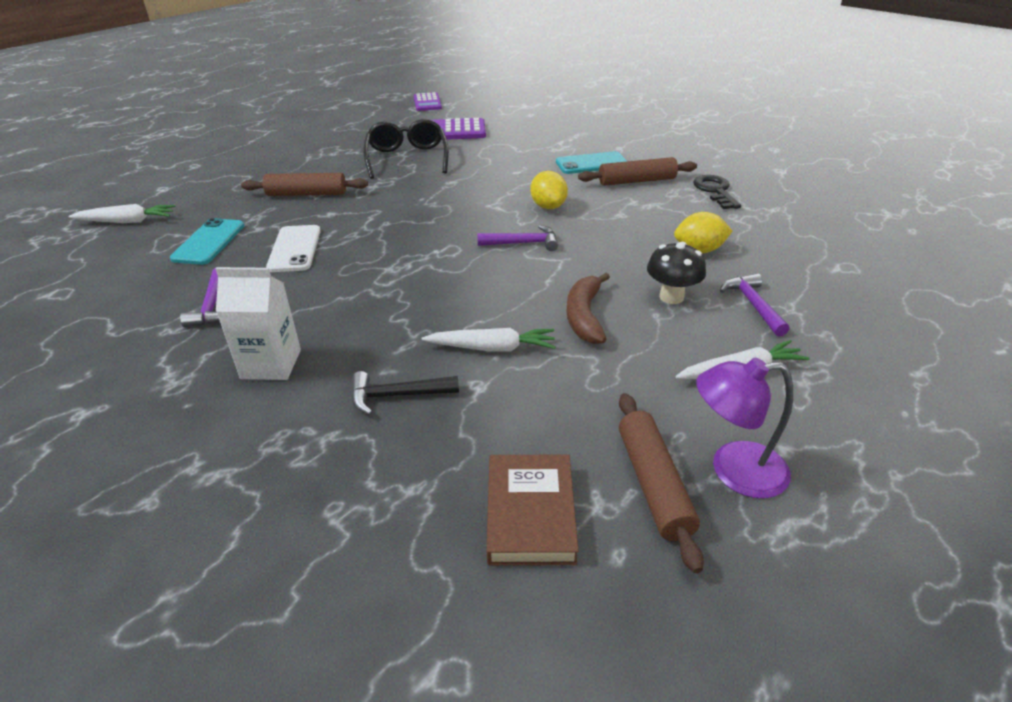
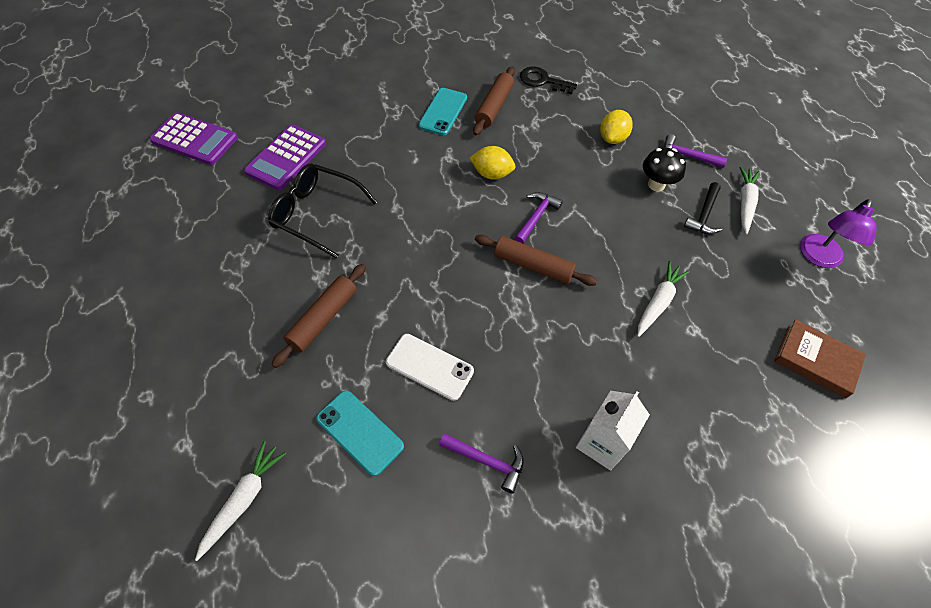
camera: 60 degrees left, 20 degrees up
black hammer [351,371,459,415] -> black hammer moved to [684,182,722,234]
purple calculator [414,92,442,111] -> purple calculator [149,112,238,165], size x1.50
brown banana [567,273,610,344] -> none
brown rolling pin [619,393,704,573] -> brown rolling pin moved to [475,235,597,286]

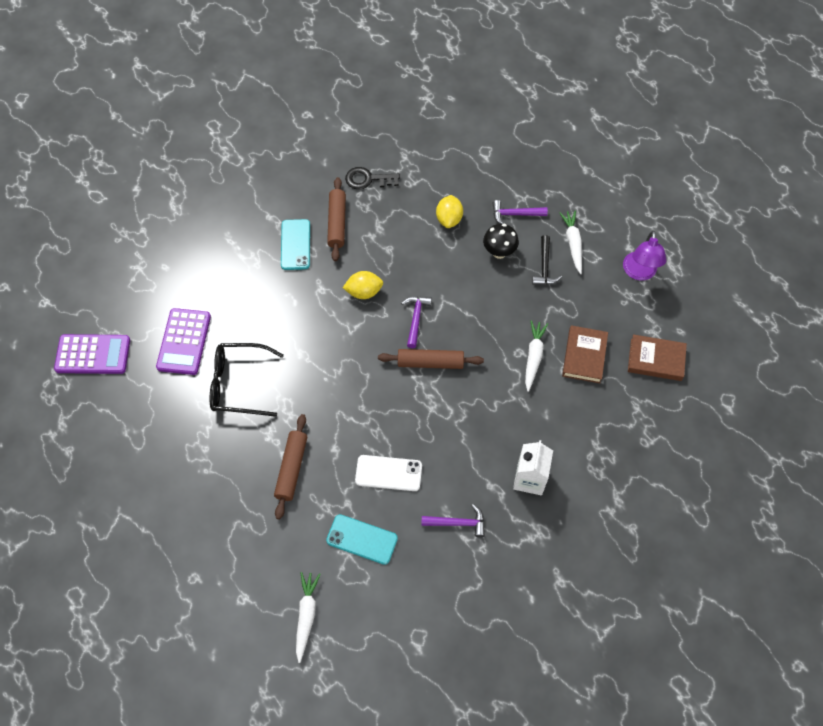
camera: 20 degrees left, 5 degrees up
none -> brown book [562,325,608,383]

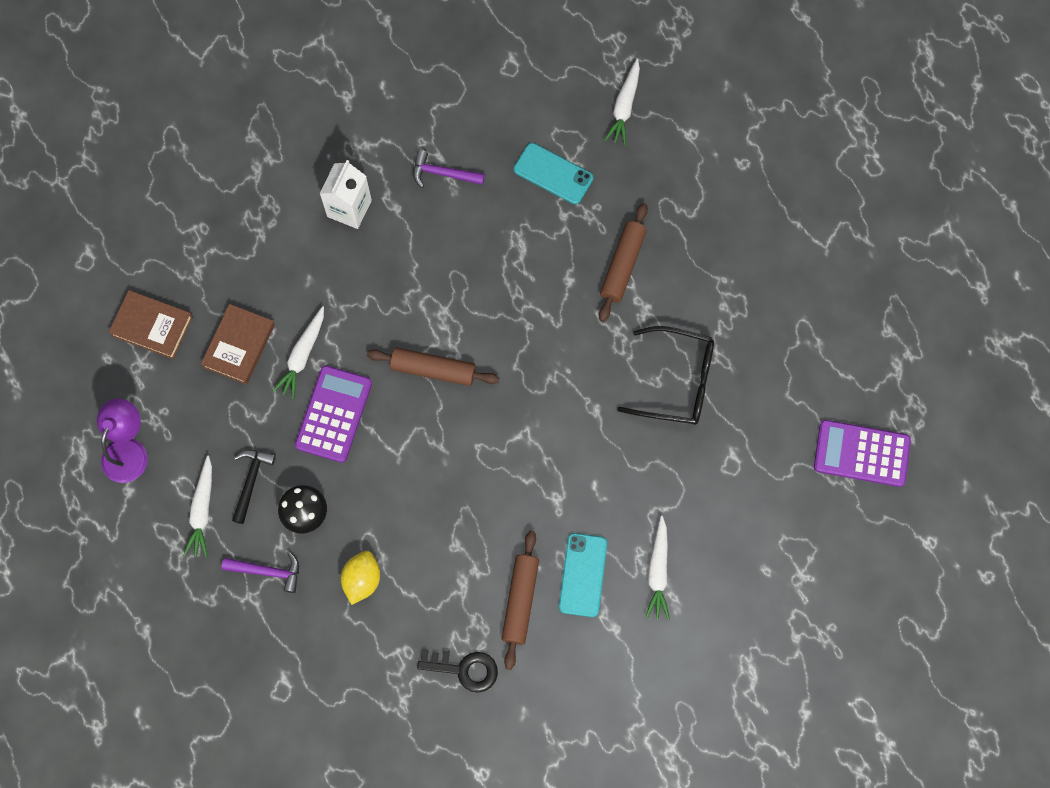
camera: 170 degrees left, 10 degrees up
purple calculator [156,308,211,375] -> purple calculator moved to [295,365,372,463]
yellow lemon [343,271,383,299] -> none
white phone [355,455,422,491] -> none
purple hammer [401,296,432,348] -> none
none -> white carrot [645,516,670,620]

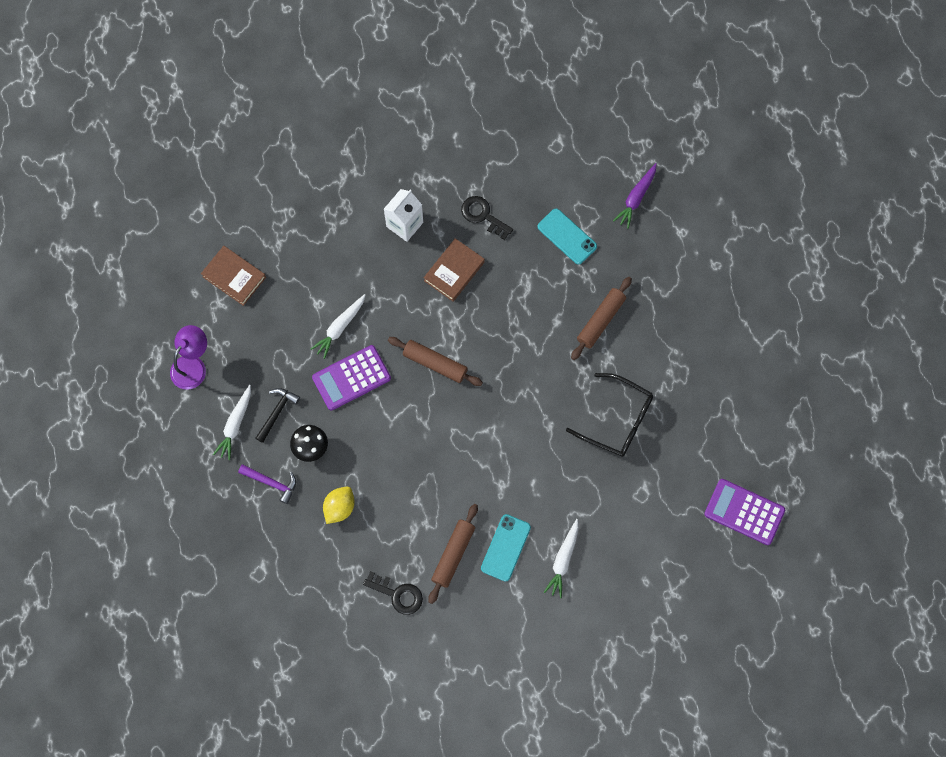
camera: 15 degrees right, 0 degrees up
brown book [201,304,275,385] -> brown book moved to [424,238,485,302]
purple calculator [295,365,372,463] -> purple calculator turned 150 degrees counterclockwise [312,345,391,411]
purple hammer [413,150,485,188] -> black key [461,196,513,240]
white carrot [604,59,640,146] -> purple carrot [613,163,657,229]

